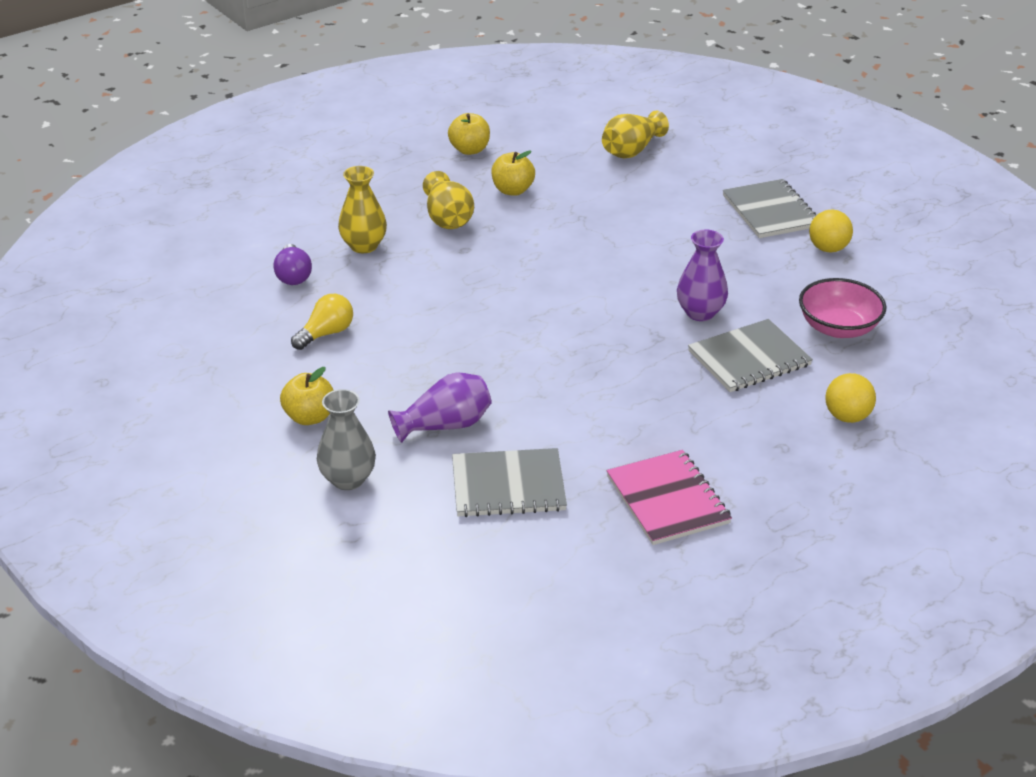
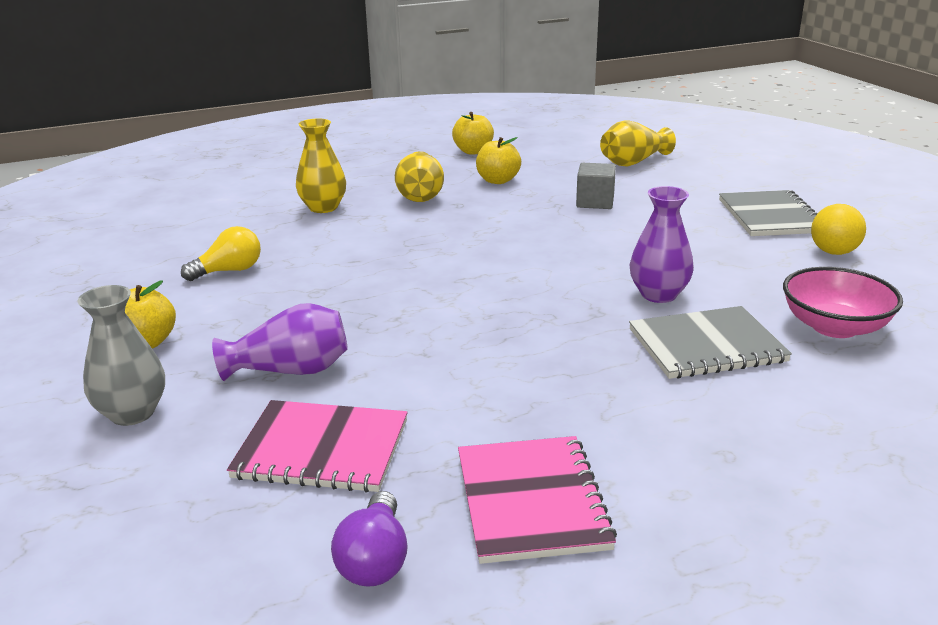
camera: 15 degrees right, 10 degrees down
purple light bulb [273,244,312,285] -> purple light bulb moved to [331,491,408,587]
grey notebook [452,448,567,517] -> pink notebook [227,400,408,492]
yellow ball [826,373,876,423] -> none
none -> grey cube [576,163,616,209]

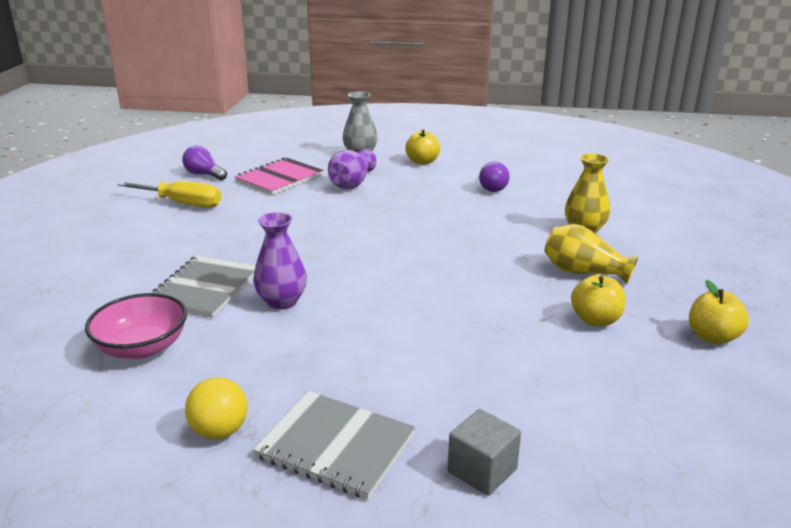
camera: 120 degrees right, 0 degrees up
yellow light bulb [181,226,261,281] -> purple light bulb [479,162,510,192]
pink notebook [458,436,617,564] -> yellow screwdriver [117,181,221,208]
grey cube [576,163,616,209] -> grey cube moved to [448,409,521,496]
yellow vase [600,120,676,166] -> none

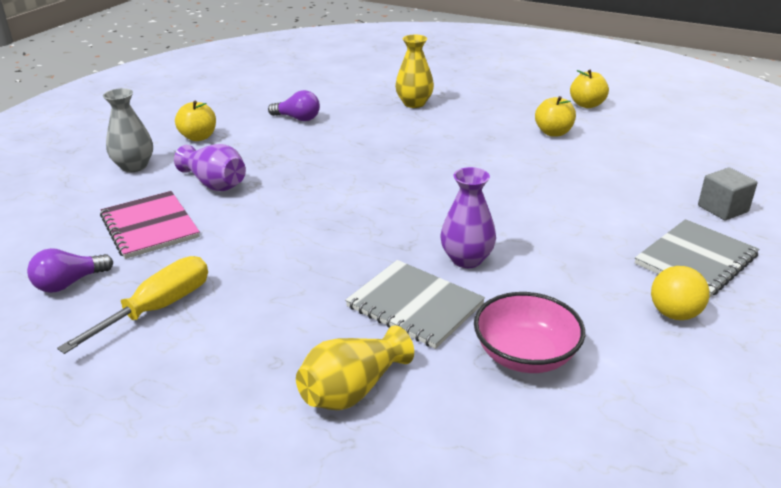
camera: 70 degrees left, 5 degrees up
yellow vase [544,224,639,285] -> yellow vase moved to [296,325,414,410]

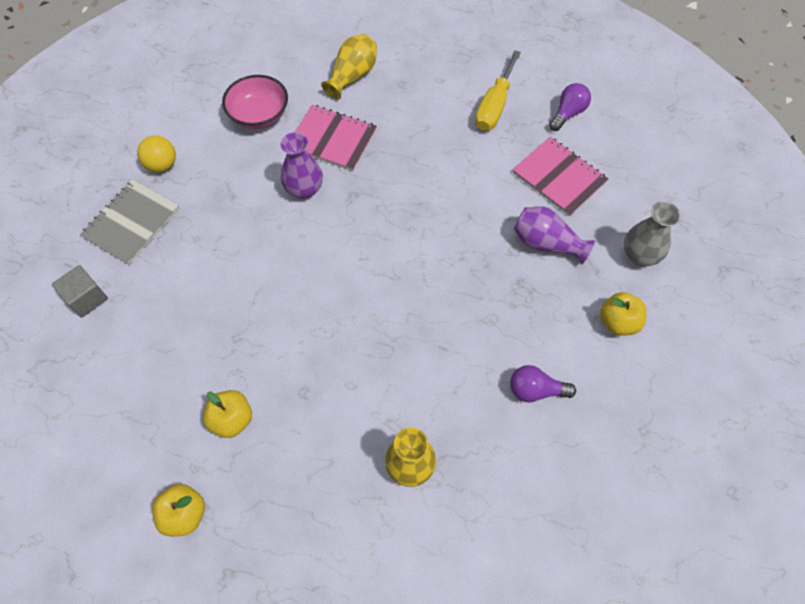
camera: 165 degrees right, 30 degrees up
grey notebook [345,260,485,349] -> pink notebook [295,105,377,171]

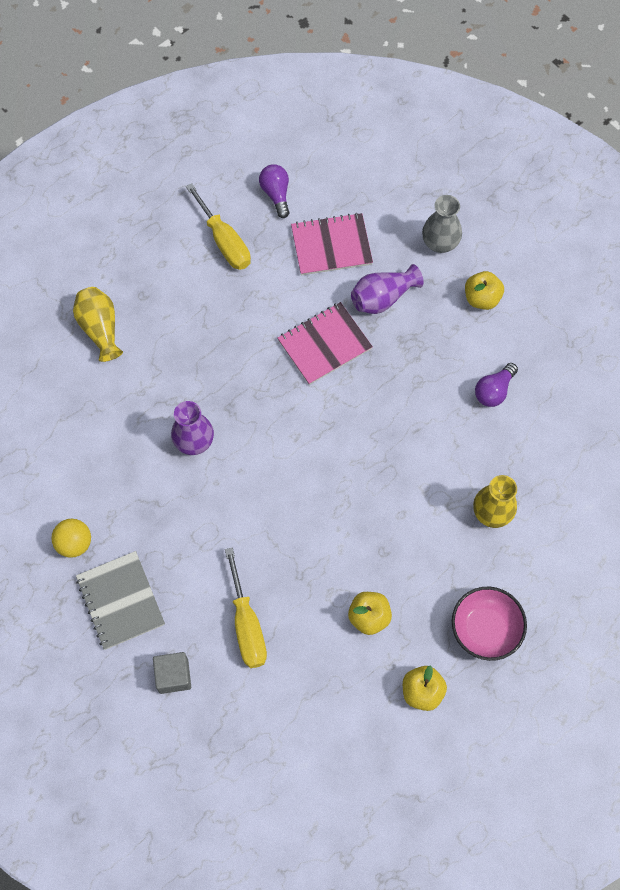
camera: 55 degrees left, 5 degrees up
pink bowl [222,75,288,129] -> pink bowl moved to [452,587,527,661]
pink notebook [295,105,377,171] -> pink notebook moved to [278,302,373,385]
none -> yellow screwdriver [225,547,267,668]

